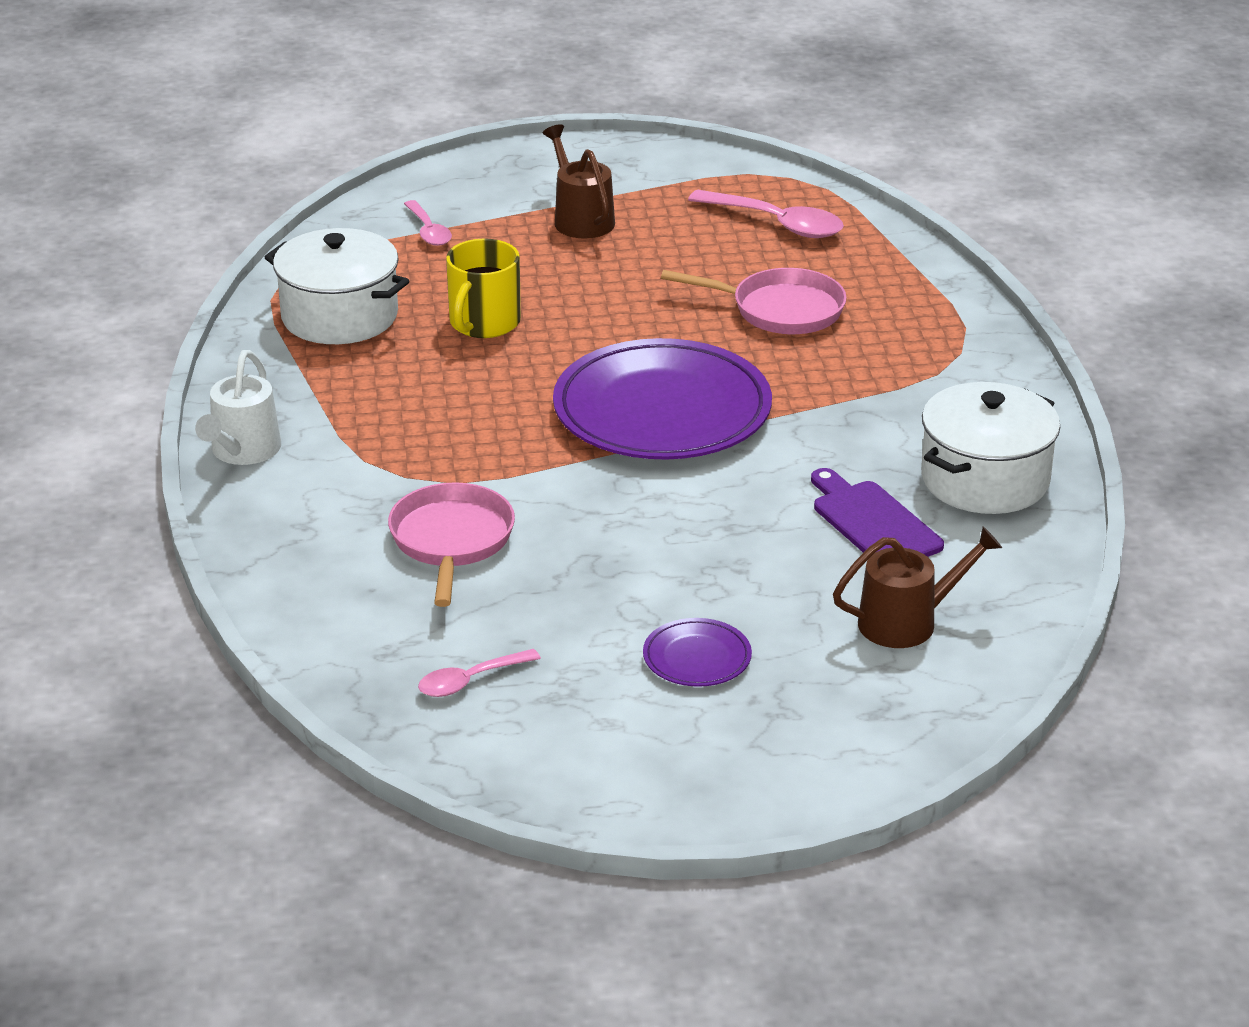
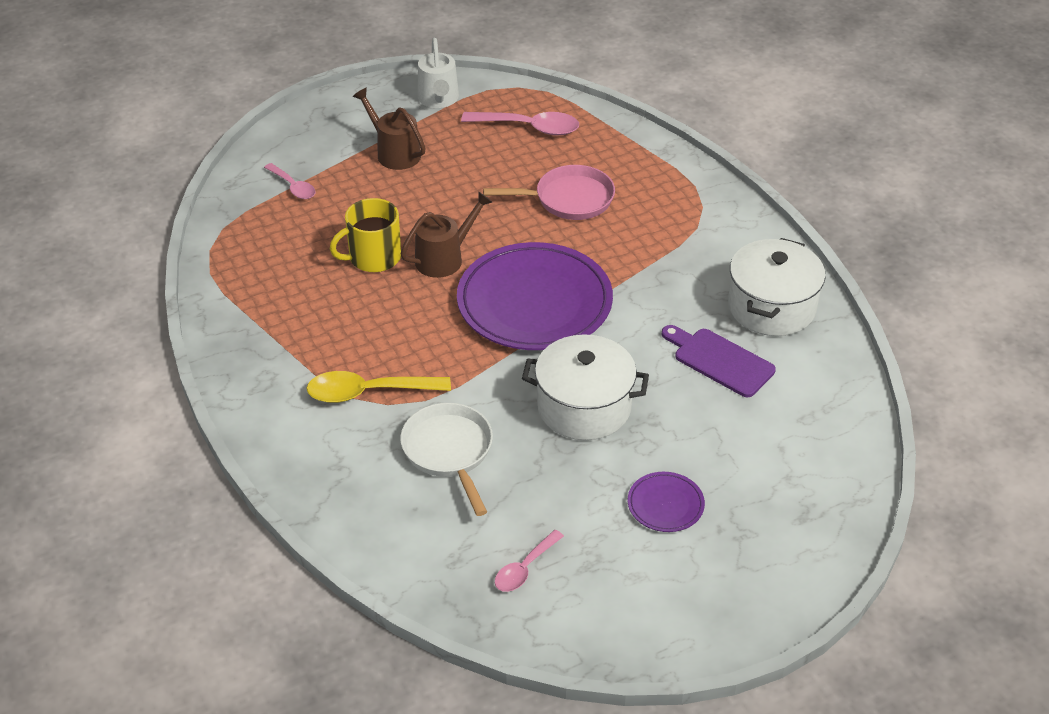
camera: 20 degrees left, 10 degrees up
white watering can [195,350,281,465] -> white watering can moved to [417,38,459,108]
white pot [264,228,409,344] -> white pot moved to [522,334,649,440]
pink pan [388,482,515,607] -> white pan [400,403,493,516]
yellow mug [446,239,521,338] -> yellow mug turned 60 degrees clockwise [330,198,401,272]
brown watering can [833,526,1002,648] -> brown watering can moved to [401,191,492,278]
none -> yellow spoon [306,371,451,403]

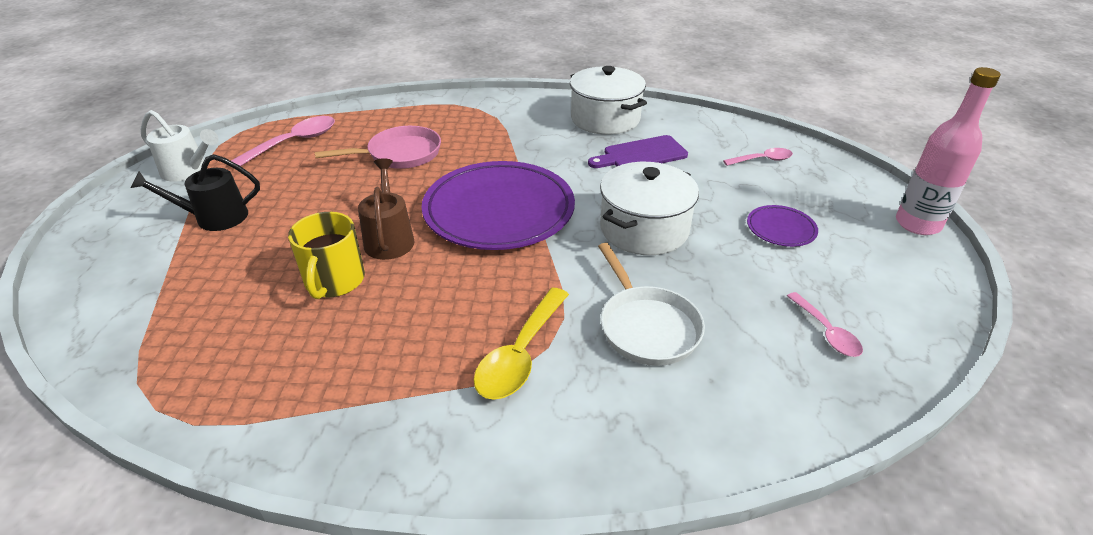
camera: 60 degrees left, 5 degrees down
pink spoon [264,163,316,199] -> pink spoon moved to [723,148,793,166]
brown watering can [353,88,426,170] -> black watering can [131,154,260,231]
white pan [400,403,493,516] -> white pan turned 120 degrees counterclockwise [598,243,705,366]
pink pan [483,165,615,220] -> pink pan turned 45 degrees clockwise [315,126,441,169]
none -> pink bottle [896,67,1001,235]

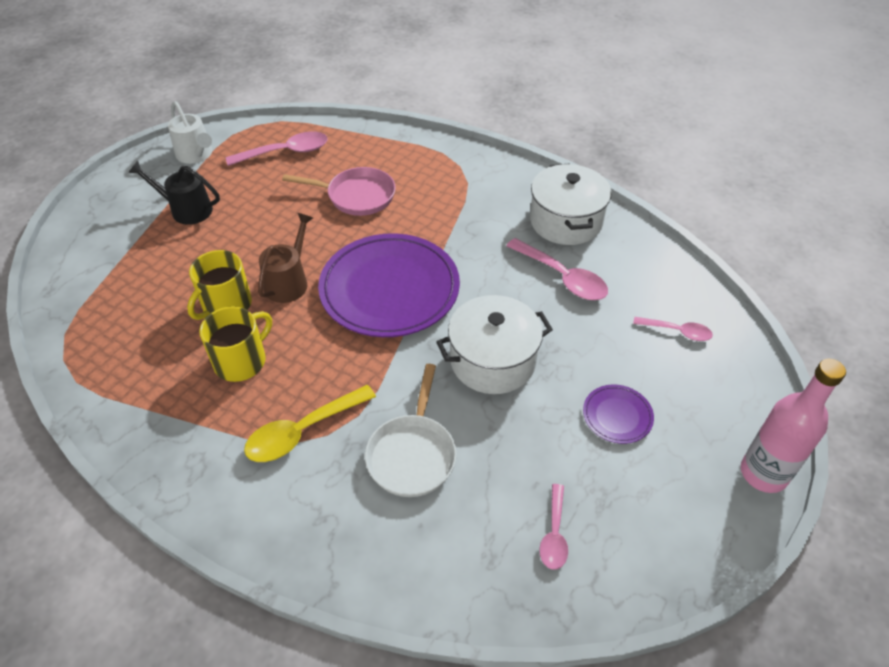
camera: 30 degrees right, 10 degrees up
purple cutting board [588,135,688,168] -> pink spoon [506,238,608,300]
none -> yellow mug [199,306,272,382]

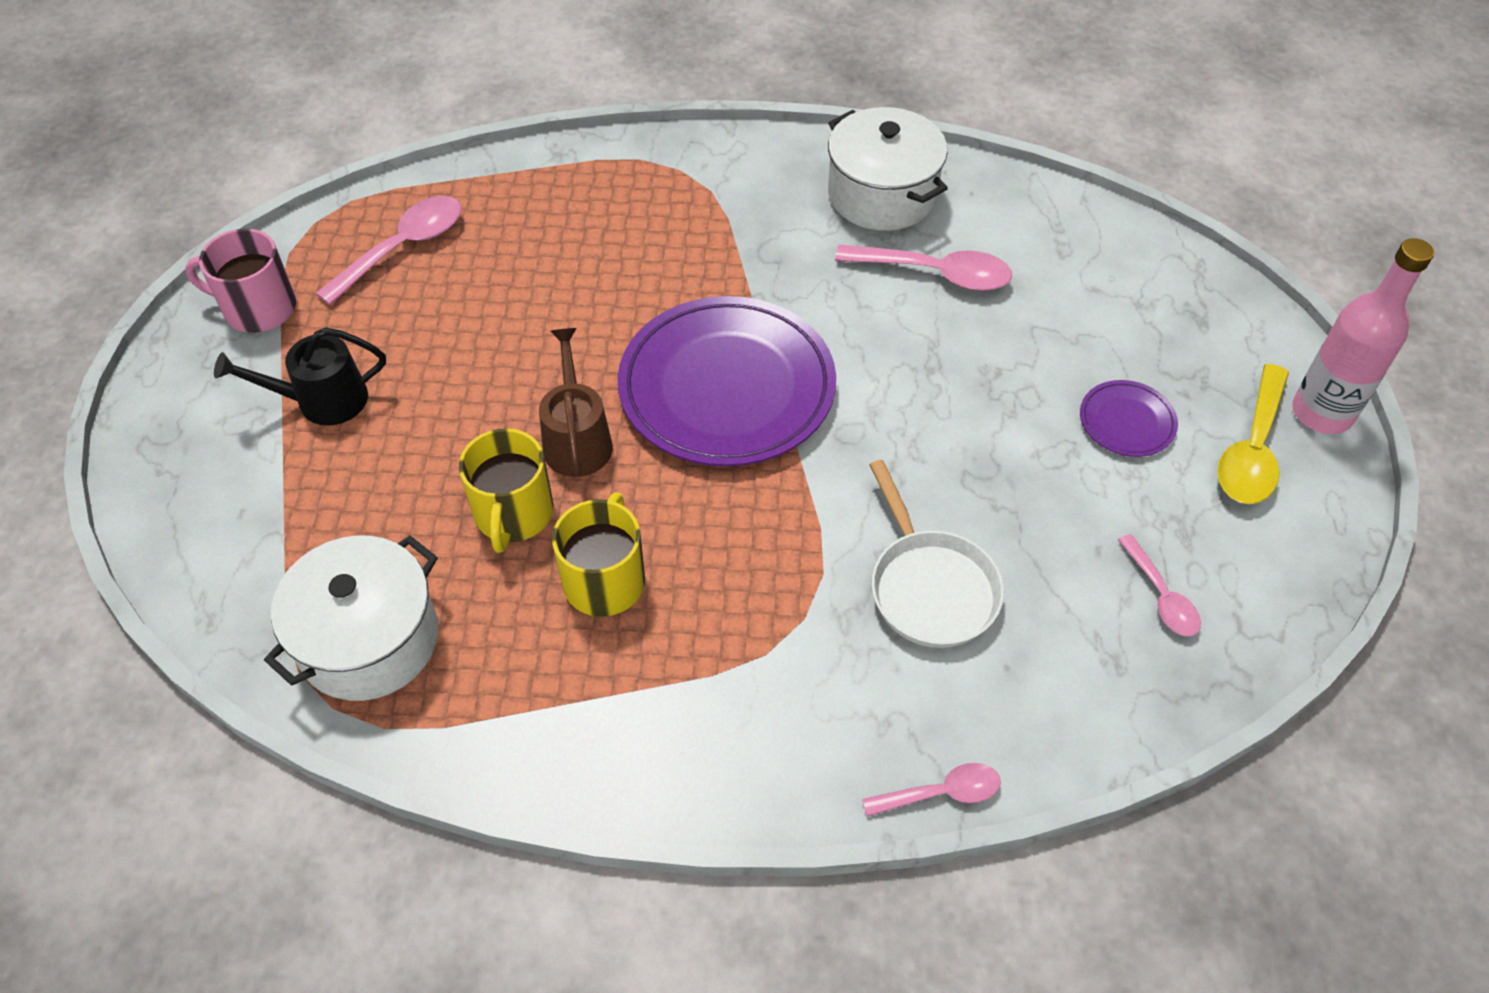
camera: 30 degrees left, 5 degrees up
white watering can [168,101,212,164] -> pink mug [185,229,296,333]
yellow spoon [244,385,376,462] -> yellow spoon moved to [1217,364,1289,504]
pink pan [282,167,396,216] -> none
white pot [436,295,553,394] -> white pot moved to [264,535,438,701]
pink spoon [633,317,713,341] -> pink spoon moved to [862,763,1001,817]

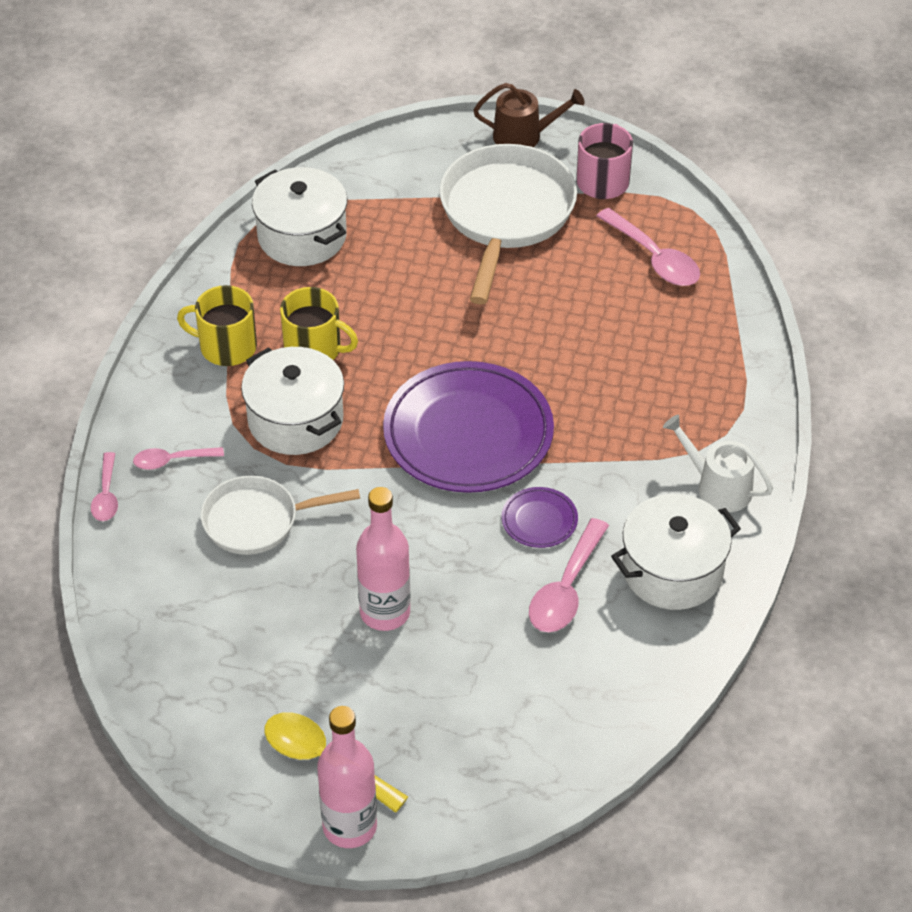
camera: 100 degrees right, 5 degrees down
black watering can [214,327,386,426] -> white pan [439,144,577,304]
yellow mug [459,428,553,553] -> yellow mug moved to [177,285,257,366]
brown watering can [539,328,613,477] -> brown watering can moved to [473,83,585,147]
purple plate [1080,380,1178,457] -> purple plate moved to [501,487,578,548]
pink spoon [1118,534,1201,637] -> pink spoon moved to [133,447,224,470]
none -> white pot [241,347,344,455]
none -> pink bottle [356,487,410,631]
none -> white watering can [663,414,773,513]

